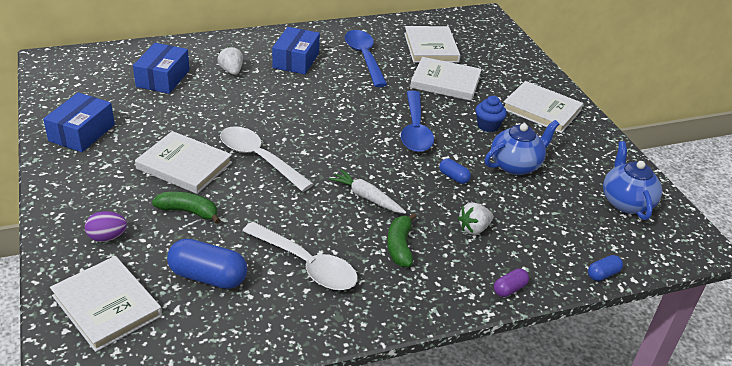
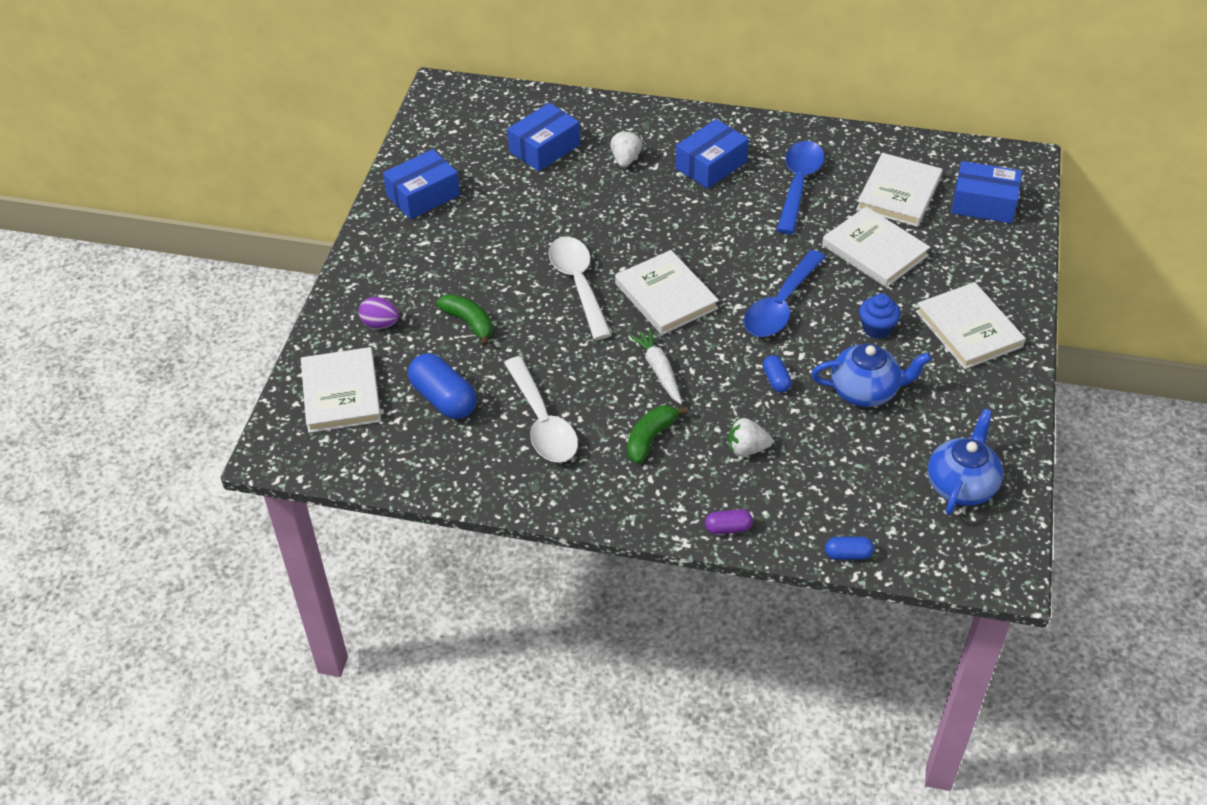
camera: 35 degrees right, 10 degrees up
white book [135,131,232,194] -> white book moved to [615,250,719,335]
none -> blue box [951,161,1022,223]

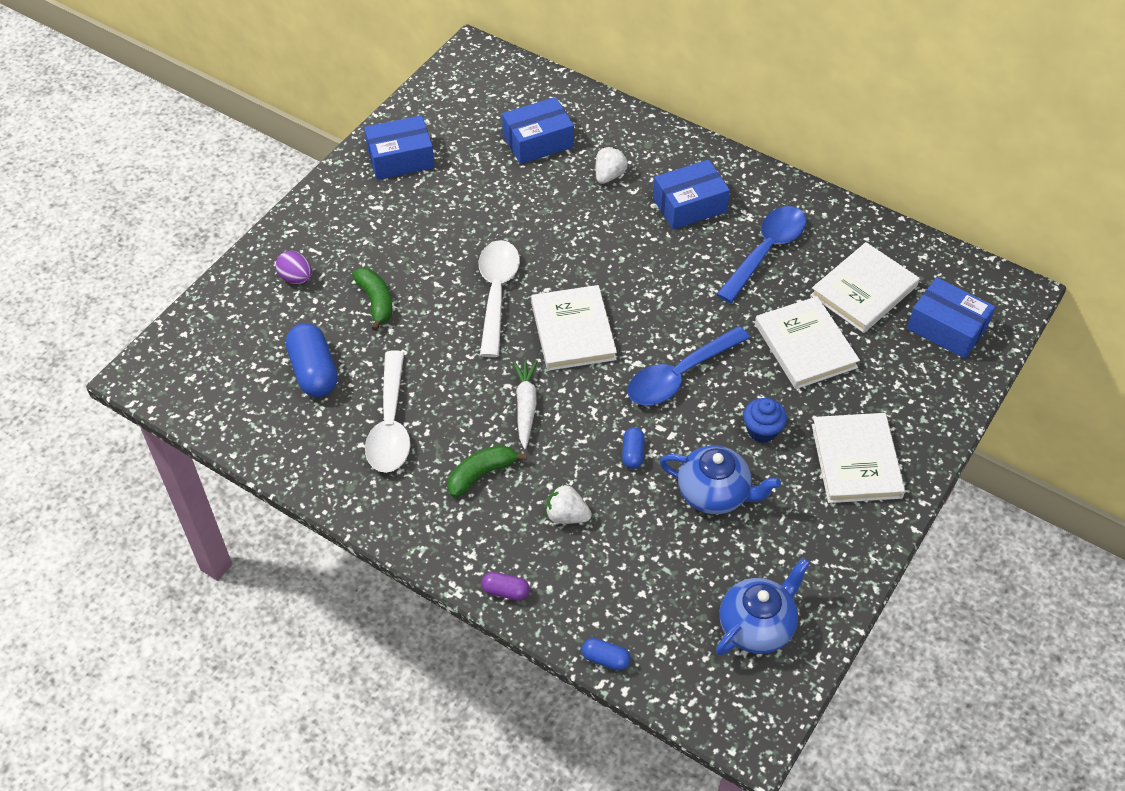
camera: 20 degrees right, 5 degrees up
white book [301,347,381,433] -> none

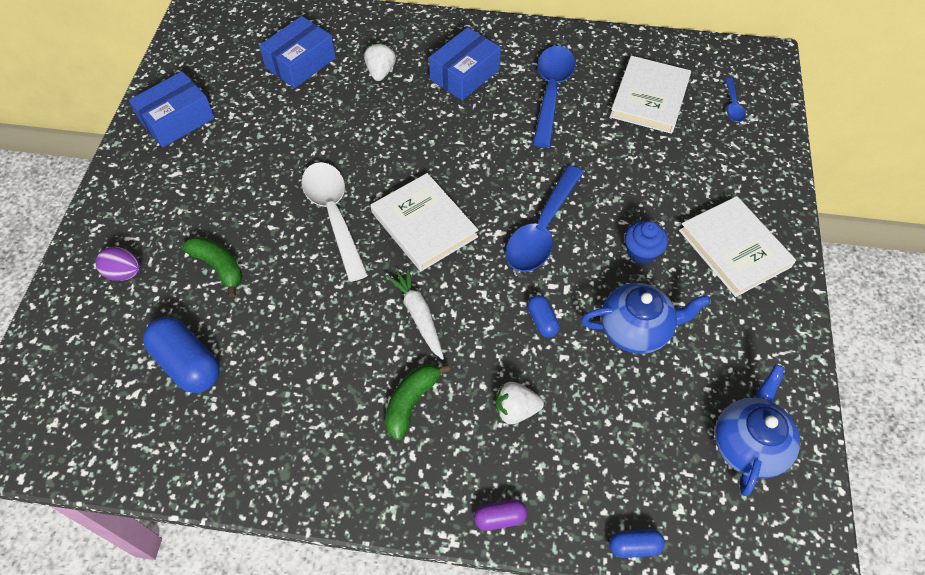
camera: 25 degrees left, 5 degrees up
white spoon [365,350,411,473] -> none
white book [755,296,860,389] -> none
blue box [907,277,995,359] -> blue spoon [725,77,746,122]

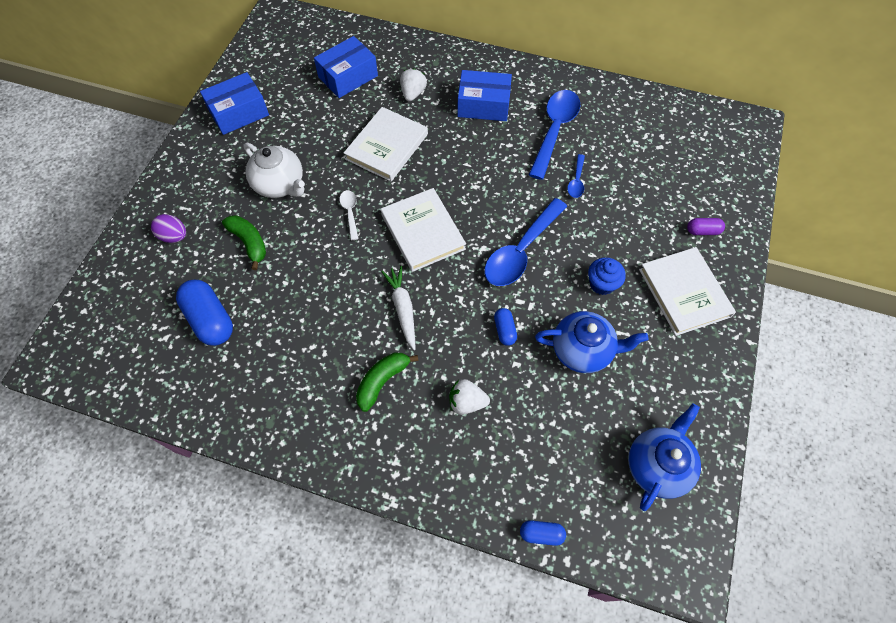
camera: 10 degrees right, 5 degrees up
white spoon [301,162,368,282] -> white spoon [340,190,359,240], size x0.48
blue box [429,27,501,100] -> blue box turned 45 degrees clockwise [457,70,512,121]
purple capsule [474,500,527,531] -> purple capsule moved to [687,218,725,235]
white book [610,56,691,134] -> white book moved to [344,107,428,181]
blue spoon [725,77,746,122] -> blue spoon moved to [567,154,585,198]
none -> white teapot [243,143,305,198]

